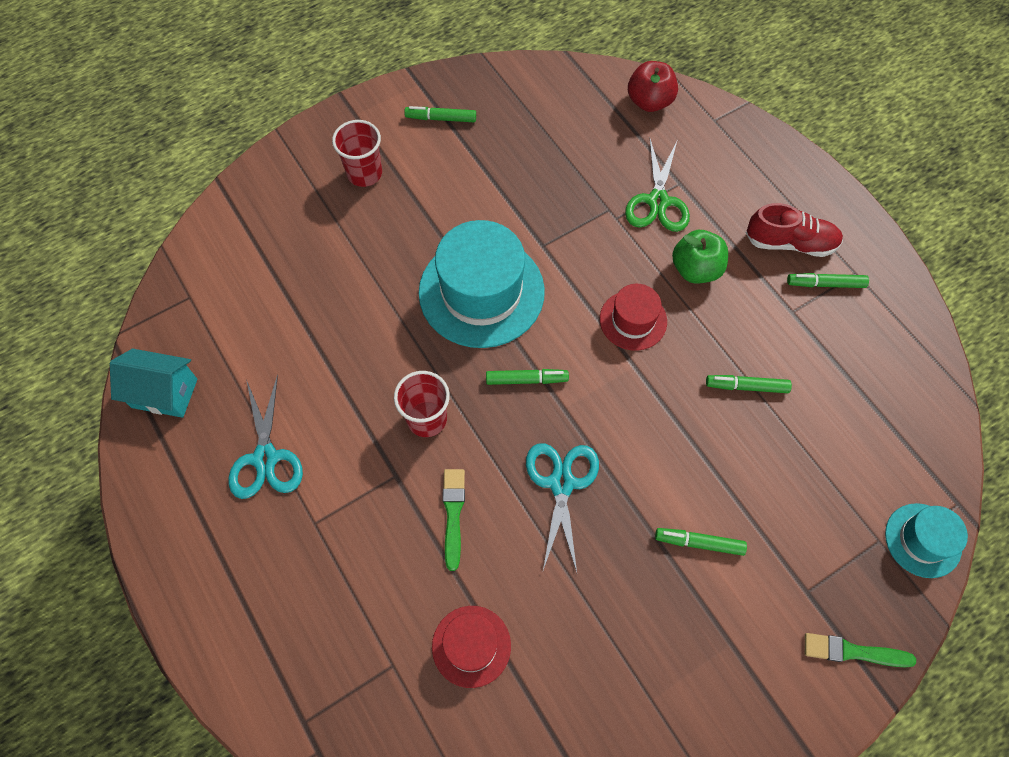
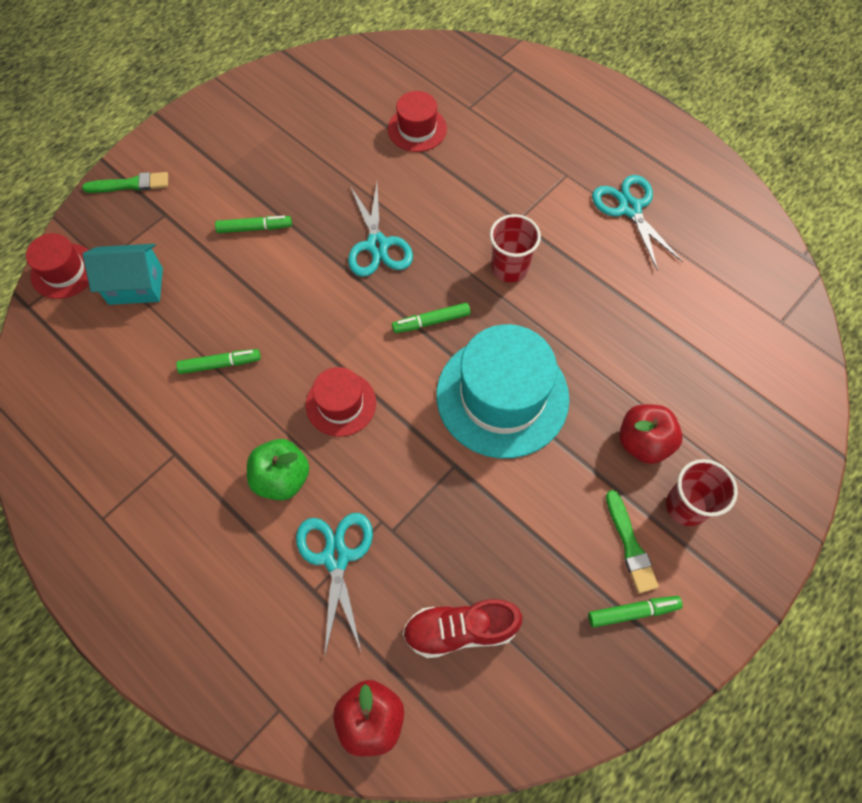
camera: 165 degrees right, 0 degrees up
turquoise house [110,349,197,418] -> turquoise house moved to [83,244,163,305]
green brush [442,469,465,571] -> green brush moved to [606,490,659,593]
green scissors [625,139,690,232] -> turquoise scissors [296,513,373,655]
red shoe [746,203,843,257] -> red shoe moved to [403,599,522,658]
green marker [787,273,869,288] -> none
turquoise hat [885,503,968,578] -> red hat [26,233,89,299]
none -> red apple [619,404,683,464]

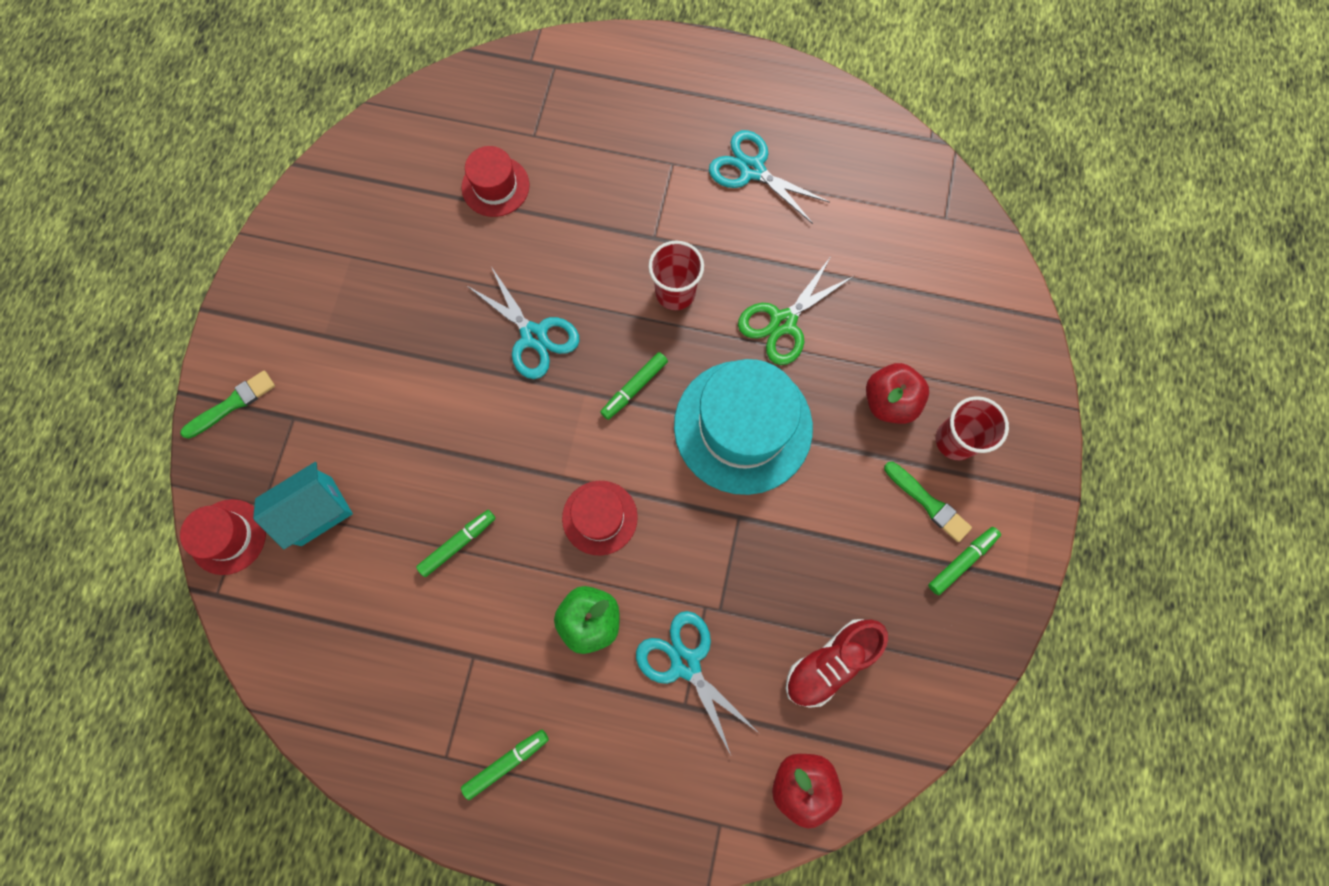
camera: 30 degrees left, 10 degrees up
green marker [215,216,292,233] -> green marker moved to [461,730,549,800]
none -> green scissors [738,258,854,365]

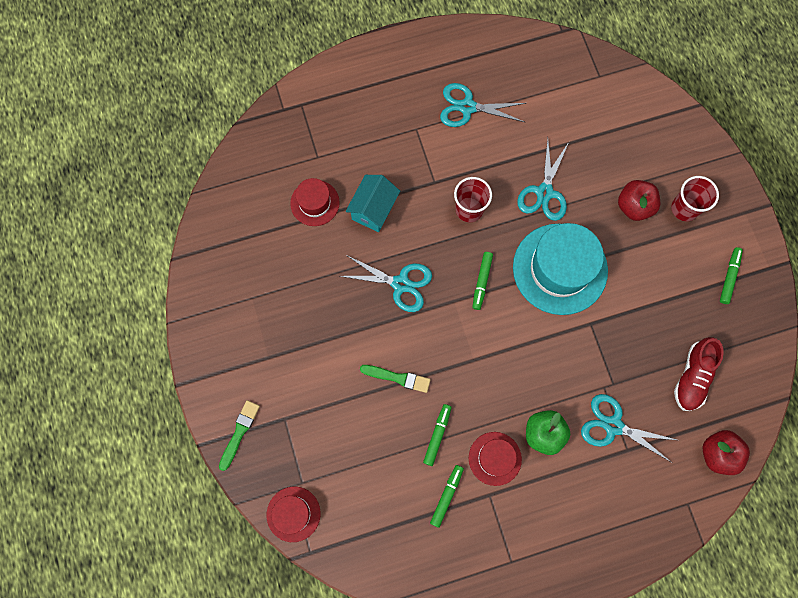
camera: 30 degrees left, 0 degrees up
turquoise house [253,462,353,550] -> turquoise house moved to [346,175,400,232]
green marker [461,730,549,800] -> green marker moved to [430,465,464,528]
red hat [562,481,638,555] -> red hat moved to [469,432,522,486]
green scissors [738,258,854,365] -> turquoise scissors [517,139,569,221]
green brush [884,462,972,542] -> green brush moved to [360,365,431,393]

